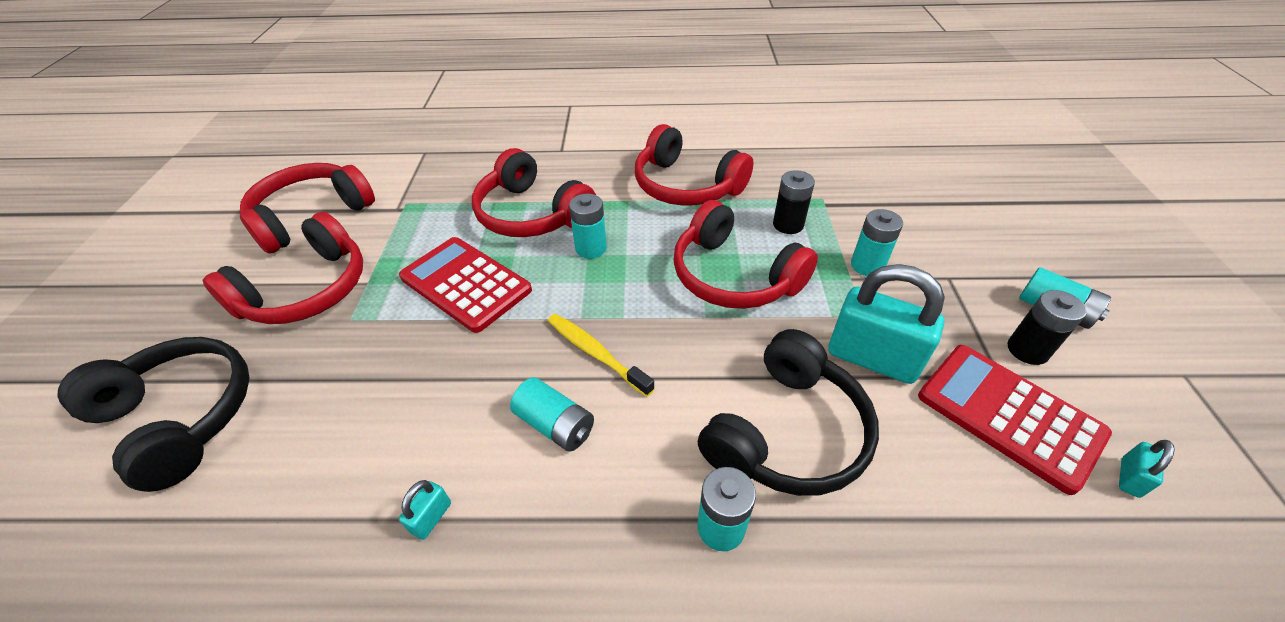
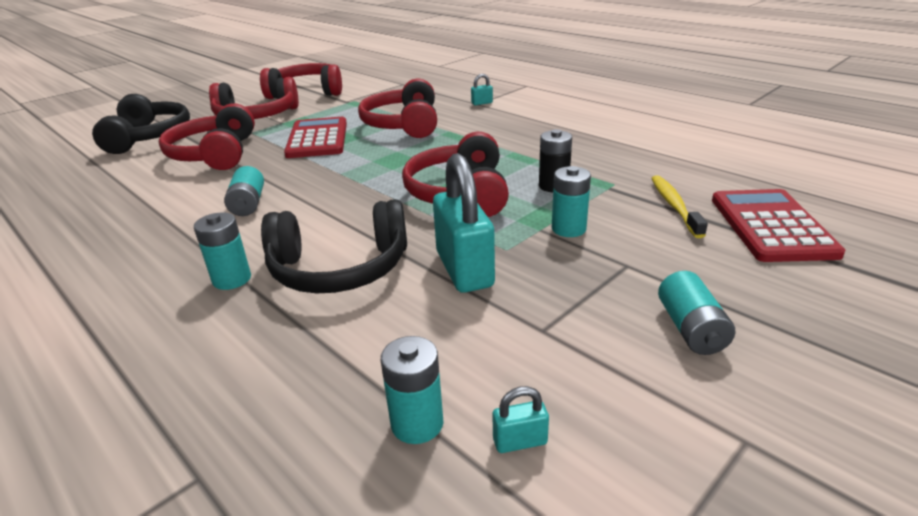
camera: 45 degrees right, 15 degrees down
turquoise padlock [399,480,451,540] -> turquoise padlock moved to [471,74,493,105]
yellow toothbrush [548,314,655,397] -> yellow toothbrush moved to [651,175,708,238]
turquoise battery [569,194,607,259] -> turquoise battery moved to [381,336,443,444]
red headphones [635,124,753,206] -> red headphones moved to [159,103,255,170]
red calculator [918,345,1112,495] -> red calculator moved to [712,189,845,262]
black battery [1007,290,1087,365] -> none

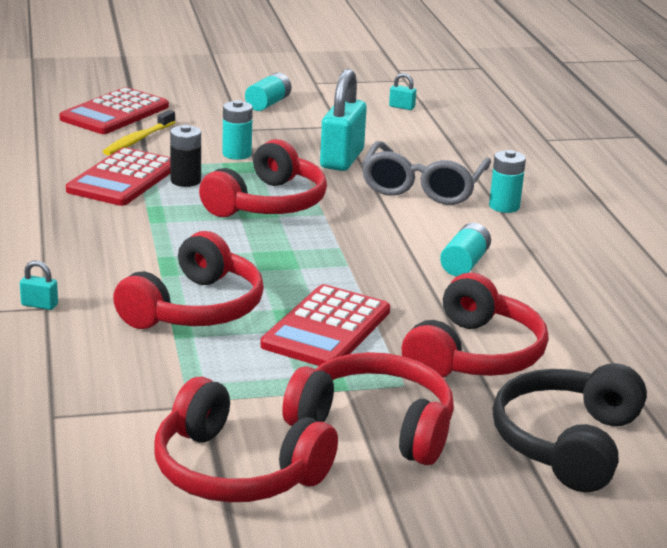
camera: 150 degrees left, 5 degrees down
black headphones [261,199,407,293] -> grey glasses [362,141,491,205]
turquoise battery [381,336,443,444] -> none
none -> red calculator [66,147,170,206]

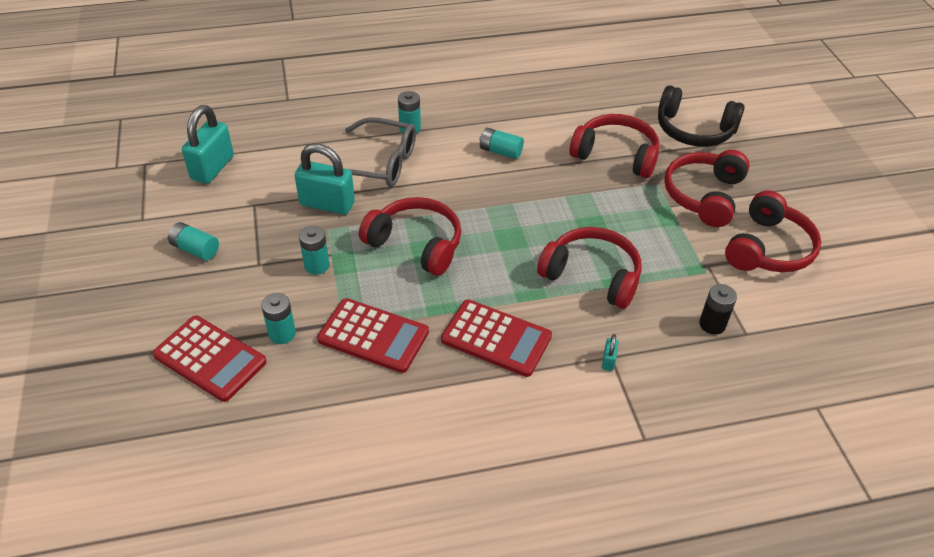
camera: 90 degrees left, 20 degrees up
yellow toothbrush [103,110,175,155] -> turquoise battery [261,293,296,344]
black battery [170,125,201,187] -> black battery moved to [699,284,737,335]
red calculator [260,284,390,366] -> red calculator moved to [441,299,552,377]
turquoise padlock [389,73,416,110] -> turquoise padlock [182,105,234,184], size x2.37

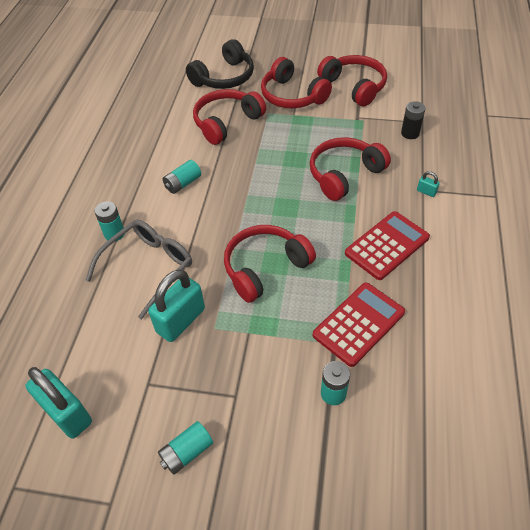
camera: 65 degrees left, 5 degrees up
red calculator [153,316,267,402] -> none
turquoise battery [299,226,330,275] -> none

